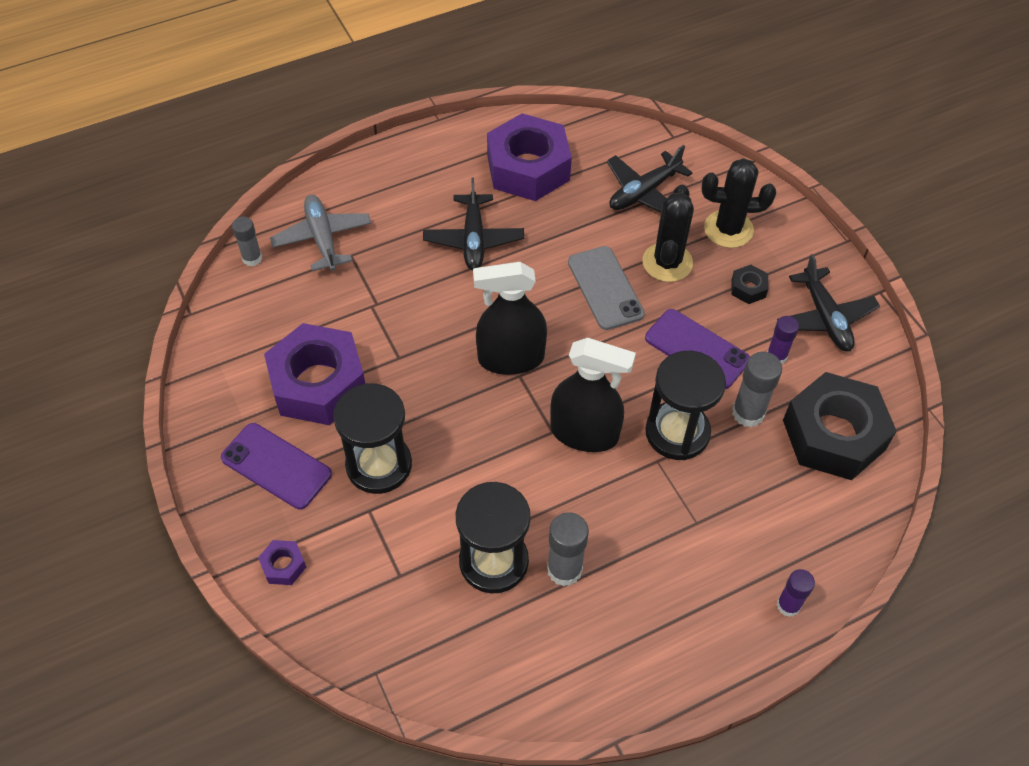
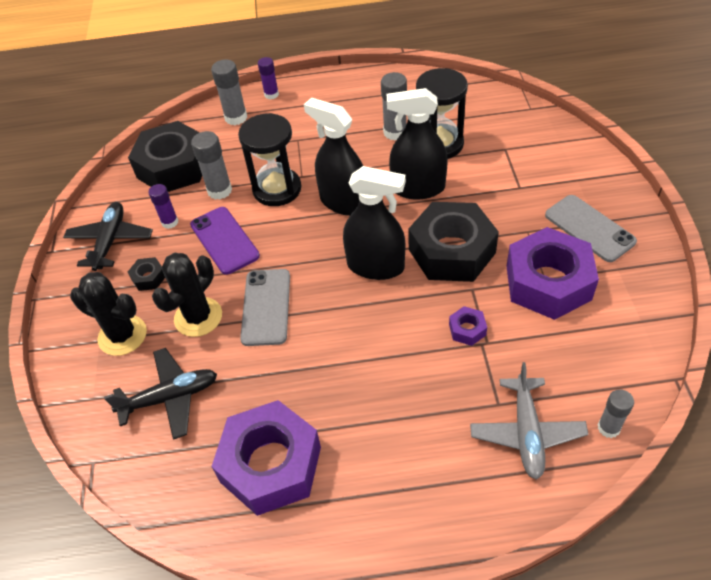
camera: 155 degrees left, 5 degrees down
purple phone [221,423,332,509] -> grey phone [545,195,637,262]
purple nut [258,540,306,585] -> purple nut moved to [449,306,487,346]
black hourglass [333,383,412,494] -> none
black plane [423,177,524,271] -> none
none -> grey glue stick [211,59,247,125]
none -> black spray bottle [387,88,448,199]
none -> black nut [408,202,499,282]

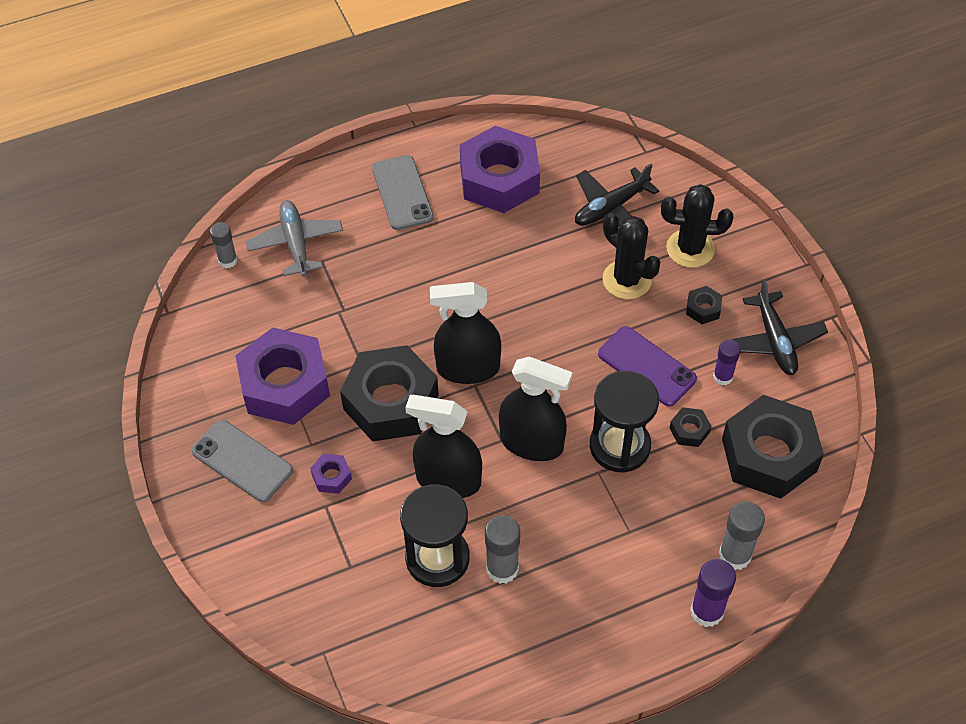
camera: 160 degrees right, 5 degrees up
black cactus [152,253,222,337] -> black cactus turned 60 degrees counterclockwise [603,213,660,299]
grey glue stick [191,131,232,200] -> black nut [670,407,711,447]
grey phone [240,269,290,346] -> grey phone moved to [372,155,434,230]
purple glue stick [258,57,279,99] -> purple glue stick [690,559,736,627], size x1.51
black spray bottle [387,88,448,199] -> black spray bottle turned 150 degrees counterclockwise [405,395,482,498]
purple nut [449,306,487,346] -> purple nut moved to [310,454,352,494]

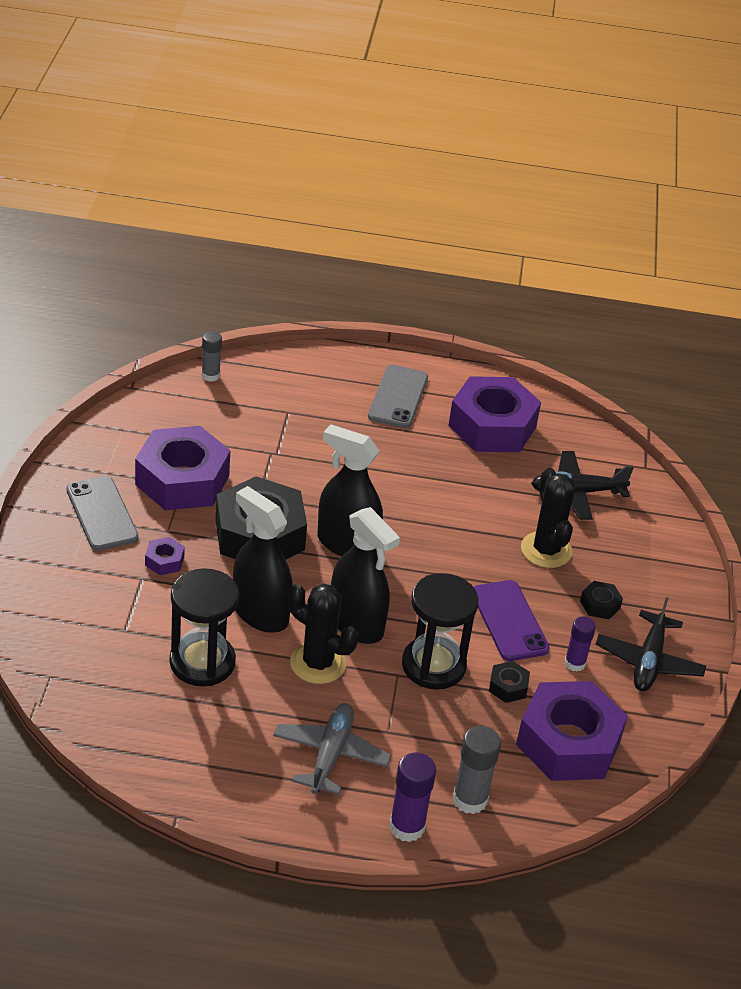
camera: 25 degrees right, 15 degrees down
grey plane [245,200,343,277] -> grey plane moved to [273,703,391,795]
grey glue stick [485,515,520,584] -> none
black cactus [661,184,733,268] -> black cactus moved to [288,583,358,684]
black nut [722,395,824,499] -> purple nut [516,681,628,781]

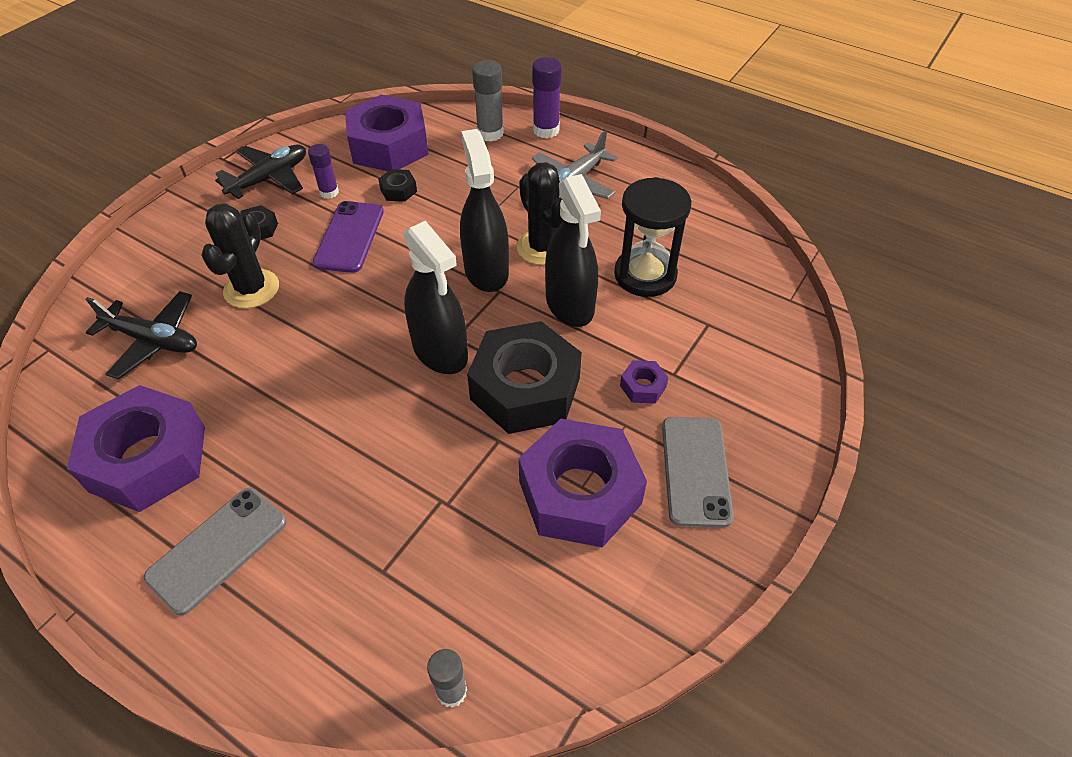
camera: 150 degrees left, 10 degrees up
black hourglass [402,573,479,690] -> none

